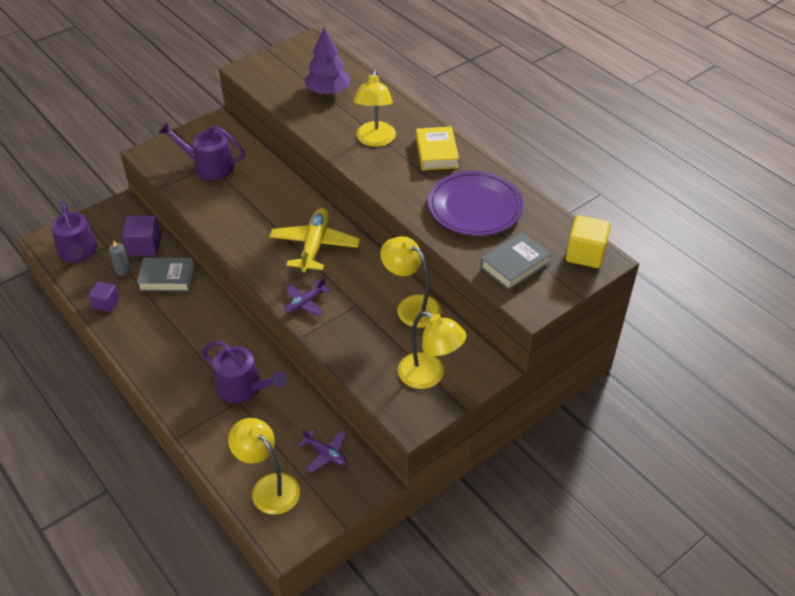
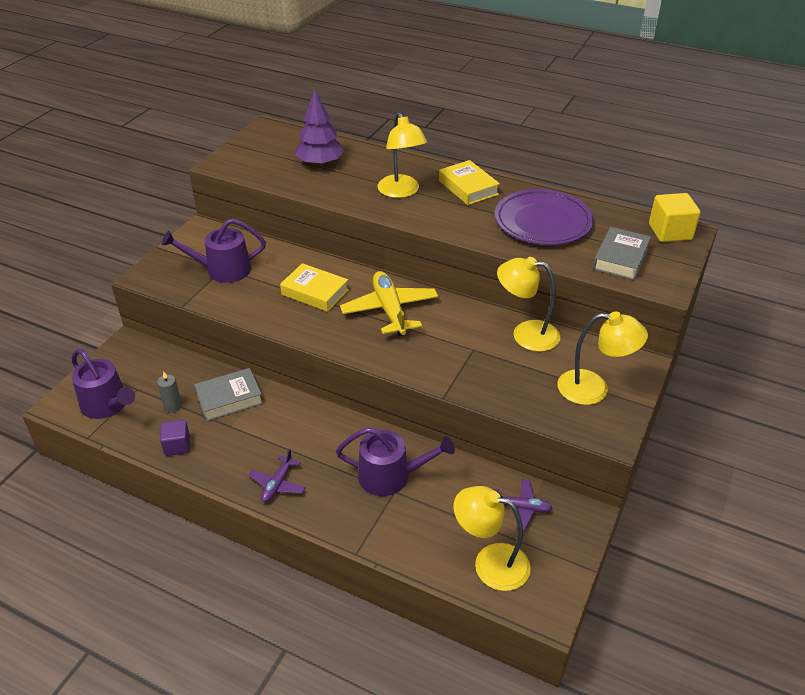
camera: 25 degrees left, 5 degrees down
purple cube [122,215,161,256] -> none
purple plane [285,277,331,316] -> purple plane moved to [248,449,306,503]
none -> yellow book [280,263,349,312]

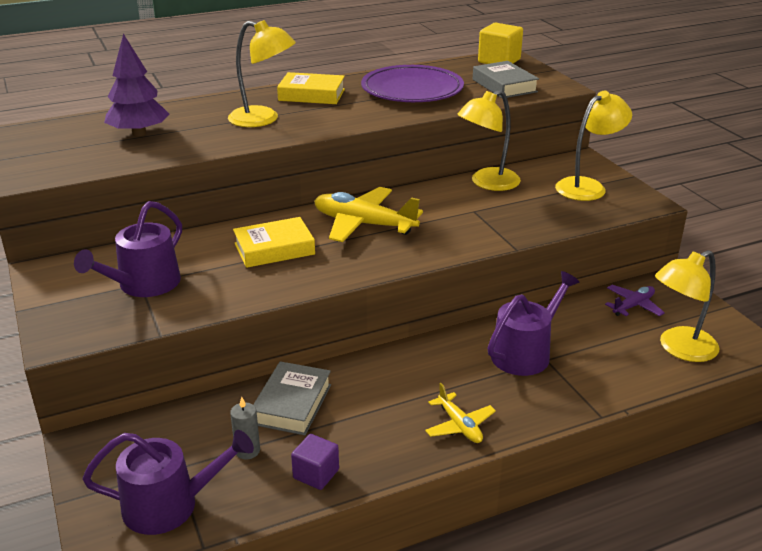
camera: 50 degrees left, 10 degrees down
purple plane [248,449,306,503] -> yellow plane [425,383,496,443]

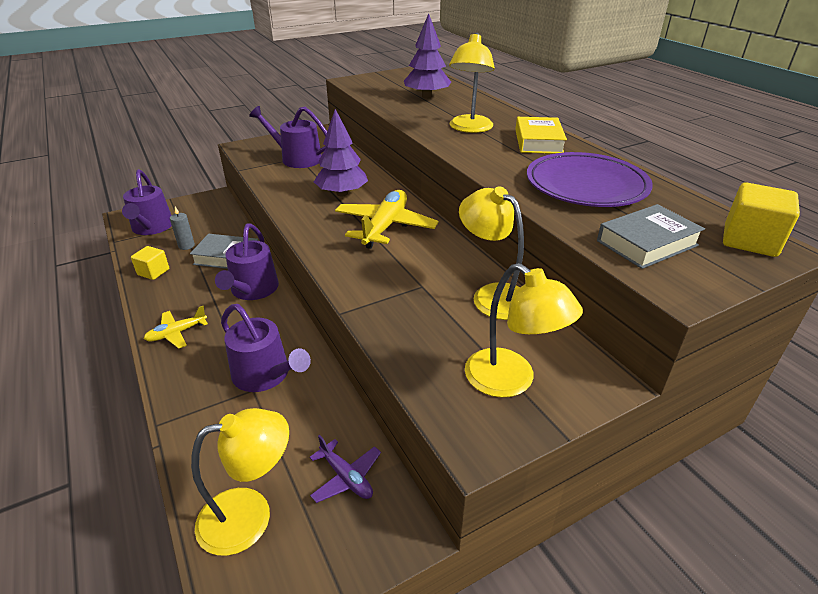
camera: 85 degrees right, 5 degrees up
yellow book [233,217,315,268] -> purple tree [314,109,368,196]
purple cube [291,434,339,490] -> yellow cube [131,246,169,280]
yellow lamp [655,250,720,362] -> yellow lamp turned 105 degrees clockwise [191,408,289,556]
none -> purple watering can [215,224,279,300]

